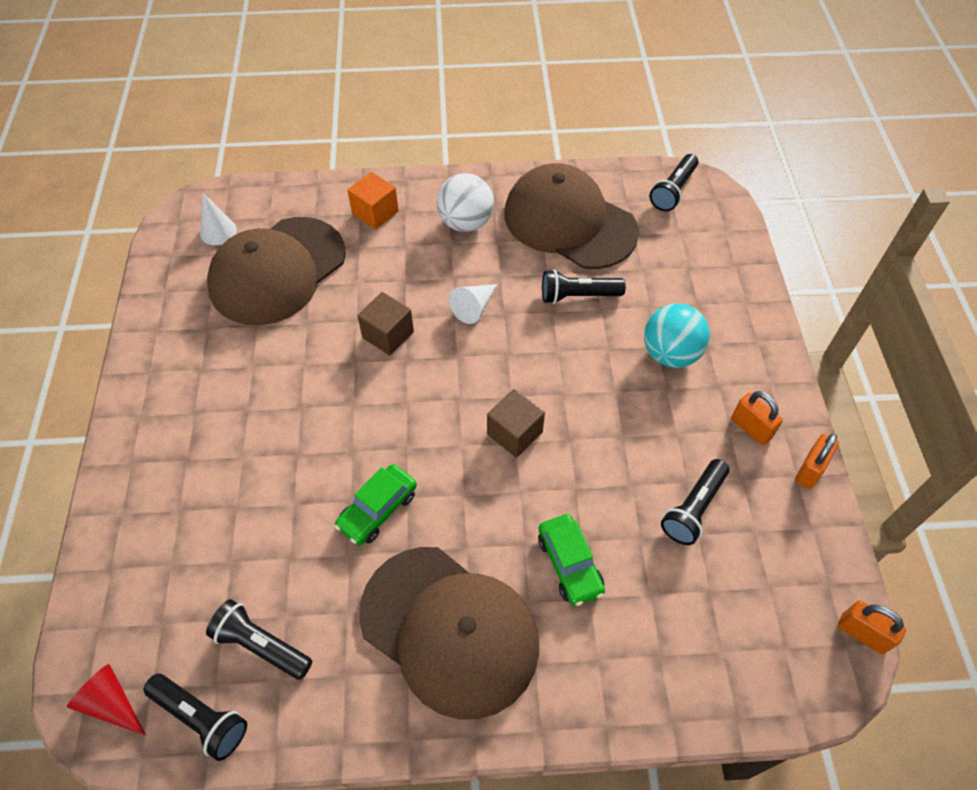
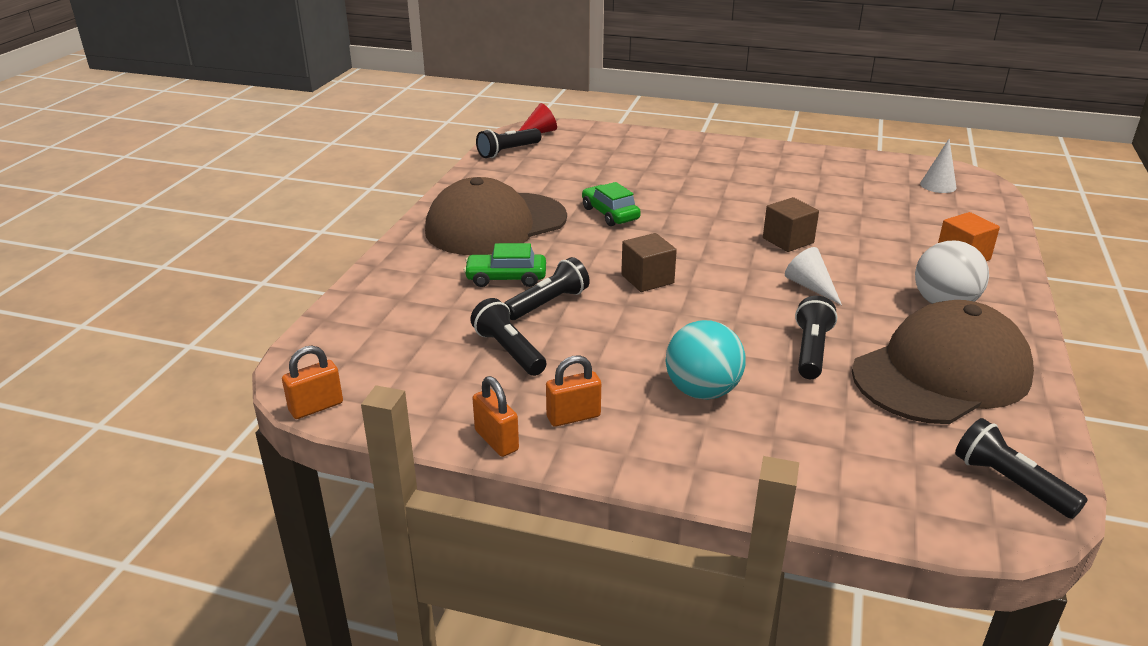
camera: 110 degrees right, 25 degrees down
black flashlight [206,599,312,680] -> black flashlight moved to [504,257,590,320]
brown cap [207,217,346,325] -> none

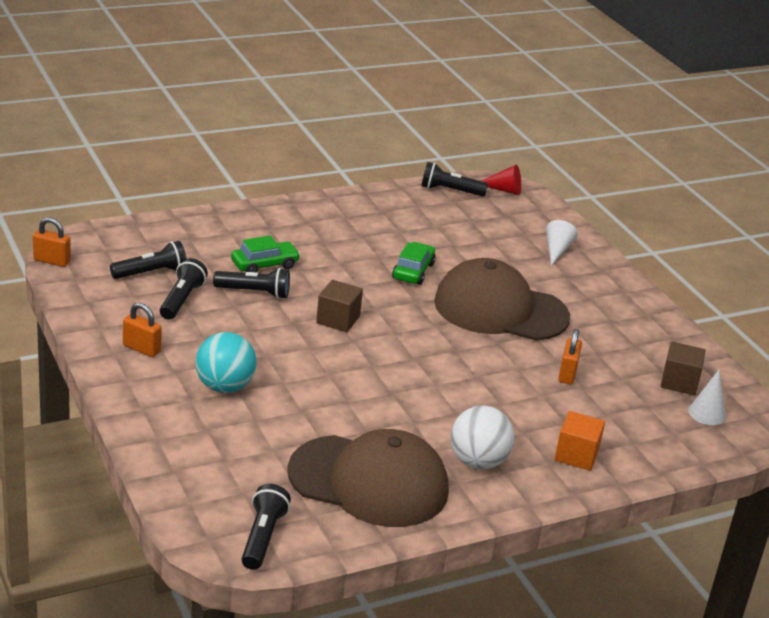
camera: 45 degrees right, 0 degrees up
brown cap [425,177,567,255] -> brown cap moved to [434,258,570,341]
green car [464,243,546,287] -> green car turned 105 degrees clockwise [231,235,300,272]
orange padlock [472,376,519,457] -> orange padlock moved to [558,329,582,384]
brown cube [763,197,819,252] -> brown cube moved to [661,342,705,395]
white cone [785,247,842,305] -> white cone moved to [546,220,578,266]
black flashlight [795,296,837,379] -> black flashlight moved to [110,241,187,279]

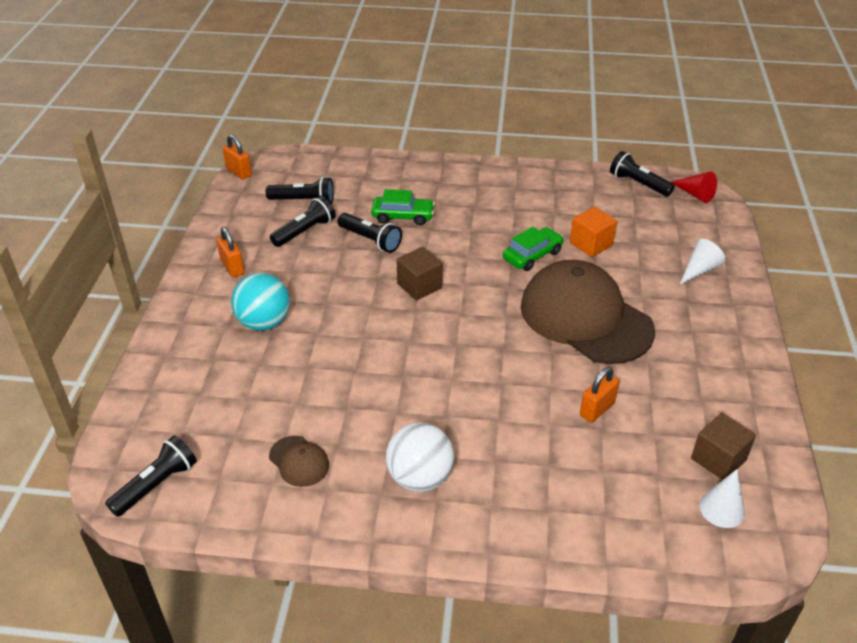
camera: 35 degrees right, 10 degrees up
brown cap [287,429,449,527] -> brown cap [269,436,329,487], size x0.41
orange cube [555,411,605,471] -> orange cube moved to [570,207,617,257]

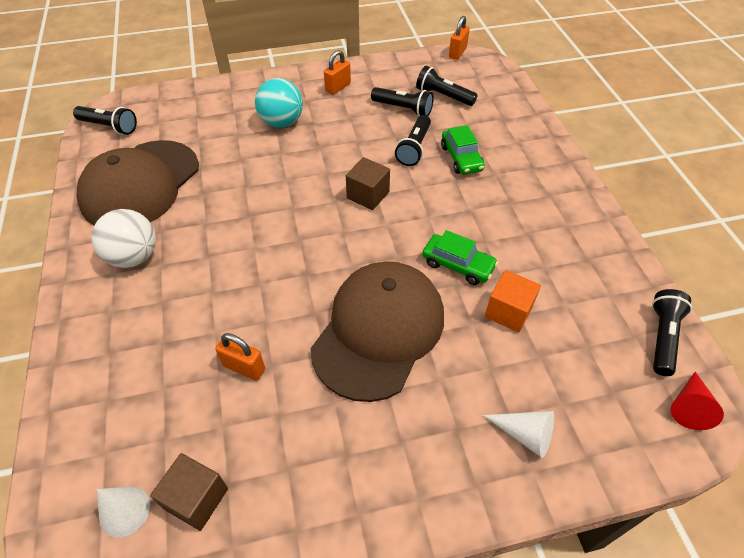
camera: 70 degrees right, 10 degrees up
black flashlight [266,177,334,204] -> black flashlight turned 135 degrees clockwise [416,66,478,106]
brown cap [269,436,329,487] -> brown cap [76,140,199,225], size x2.46

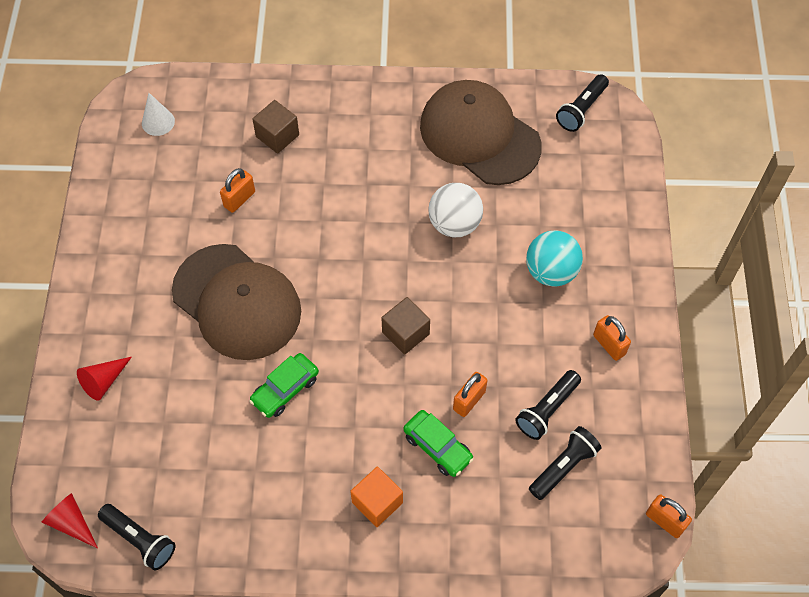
camera: 105 degrees right, 10 degrees up
white ball [92,209,156,268] -> white ball moved to [428,183,483,237]
brown cube [150,453,228,531] -> brown cube moved to [252,100,299,154]
black flashlight [395,115,431,166] -> orange padlock [453,372,488,417]
green car [441,125,485,175] -> green car turned 135 degrees counterclockwise [403,410,474,477]
white cone [483,411,554,458] -> red cone [77,357,132,401]
orange cube [485,270,541,332] -> orange cube moved to [350,466,403,527]

